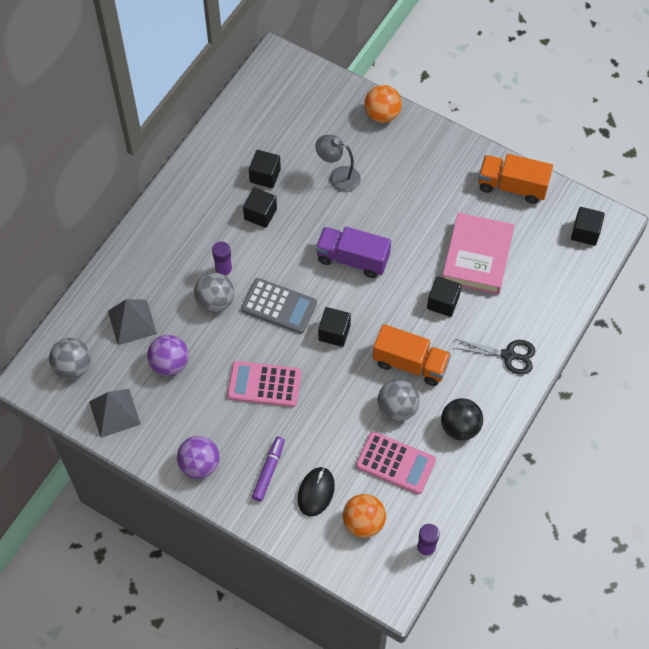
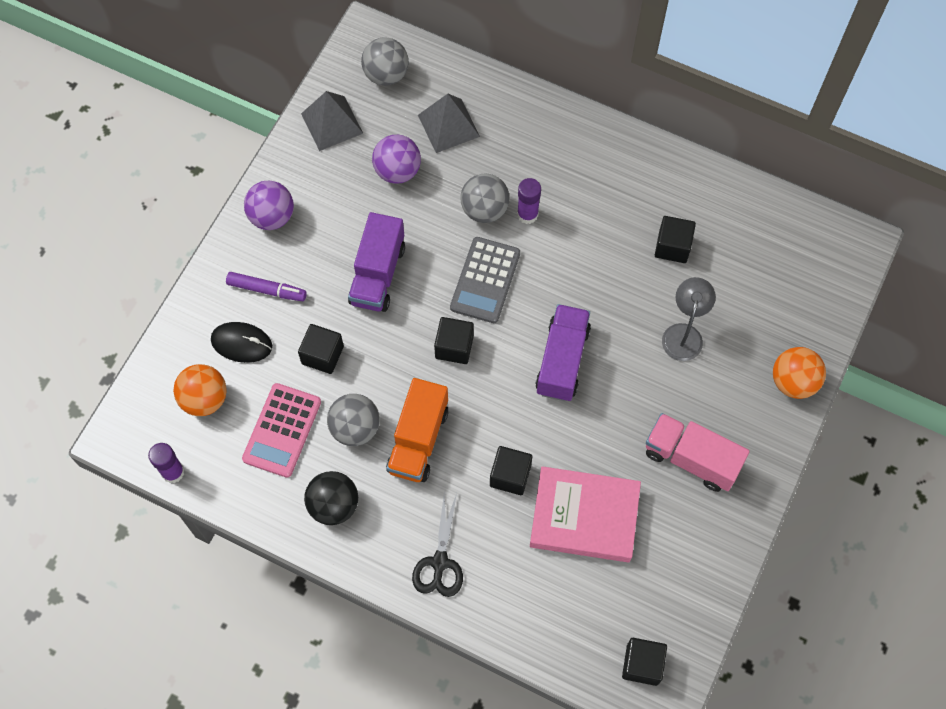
camera: 85 degrees right, 5 degrees up
pink calculator [227,361,301,407] -> purple truck [348,212,405,312]
black cube [243,188,277,228] -> black cube moved to [298,324,344,374]
orange truck [478,154,553,204] -> none
none -> pink truck [646,413,750,492]

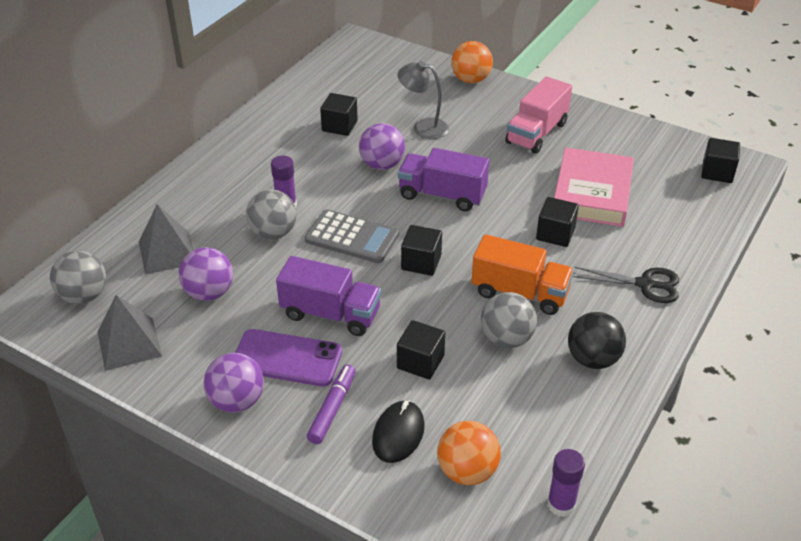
camera: 85 degrees left, 25 degrees down
pink calculator [242,383,321,478] -> none
none -> purple phone [235,329,342,387]
none -> purple ball [359,123,405,170]

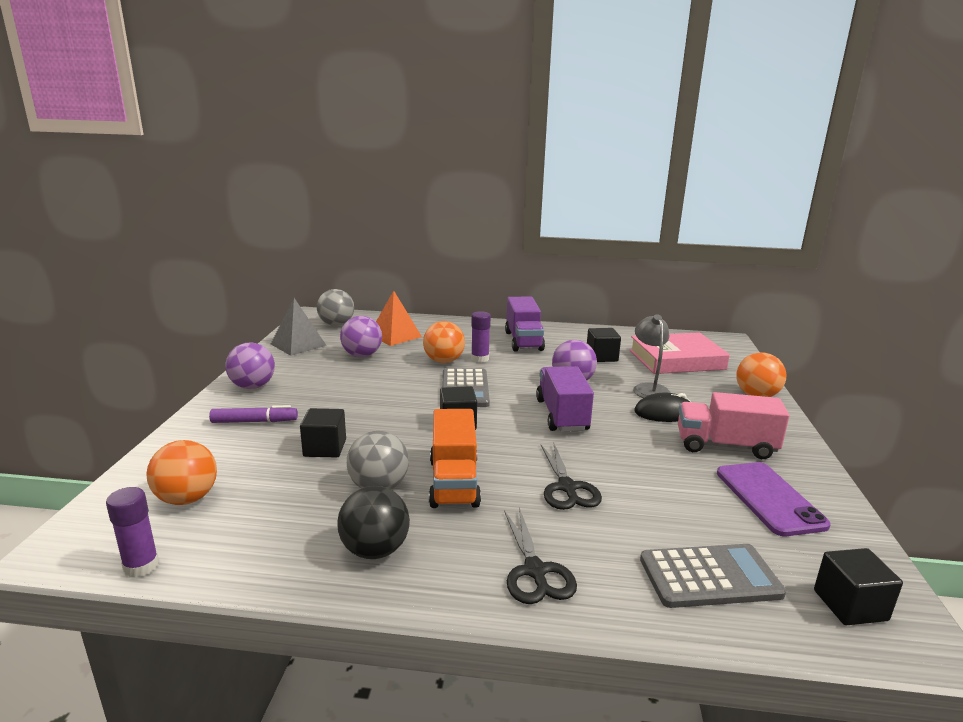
camera: 65 degrees right, 20 degrees down
grey pyramid [139,204,193,275] -> orange pyramid [376,291,422,346]
purple phone [235,329,342,387] -> purple phone moved to [717,462,831,536]
grey ball [246,189,296,240] -> orange ball [423,321,465,363]
purple truck [276,256,381,336] -> purple truck moved to [505,297,545,352]
black mouse [372,401,425,463] -> black mouse moved to [634,393,691,422]
black cube [536,197,579,247] -> black scissors [541,442,602,510]
pink book [554,148,634,227] -> pink book moved to [630,332,730,374]
none -> grey calculator [640,544,786,608]

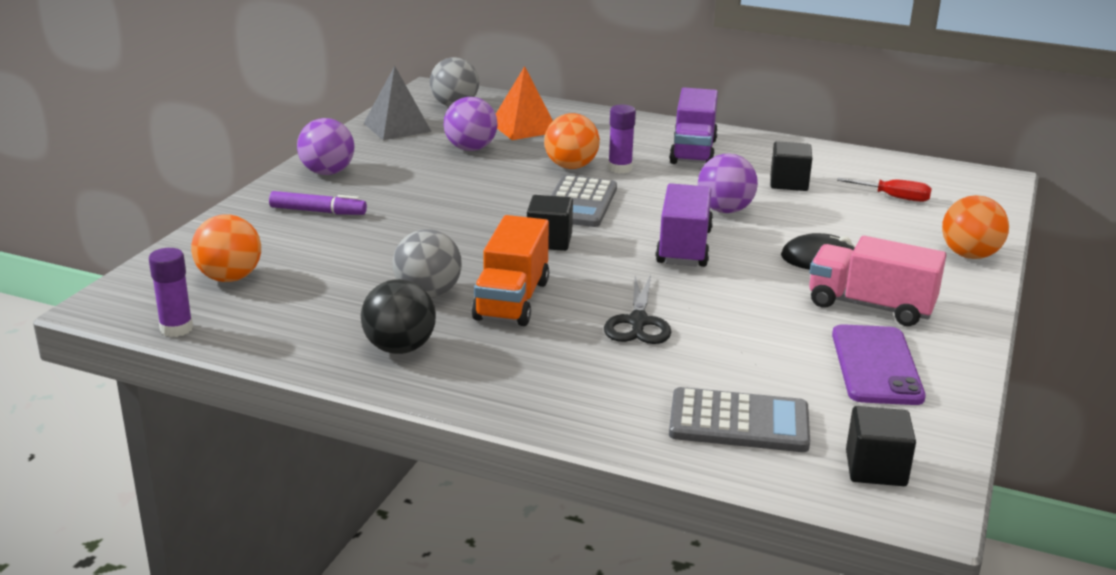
camera: 15 degrees right, 5 degrees up
black cube [300,408,346,458] -> none
black scissors [504,508,577,604] -> none
pink book [630,332,730,374] -> red screwdriver [837,178,932,202]
grey lamp [633,314,671,398] -> none

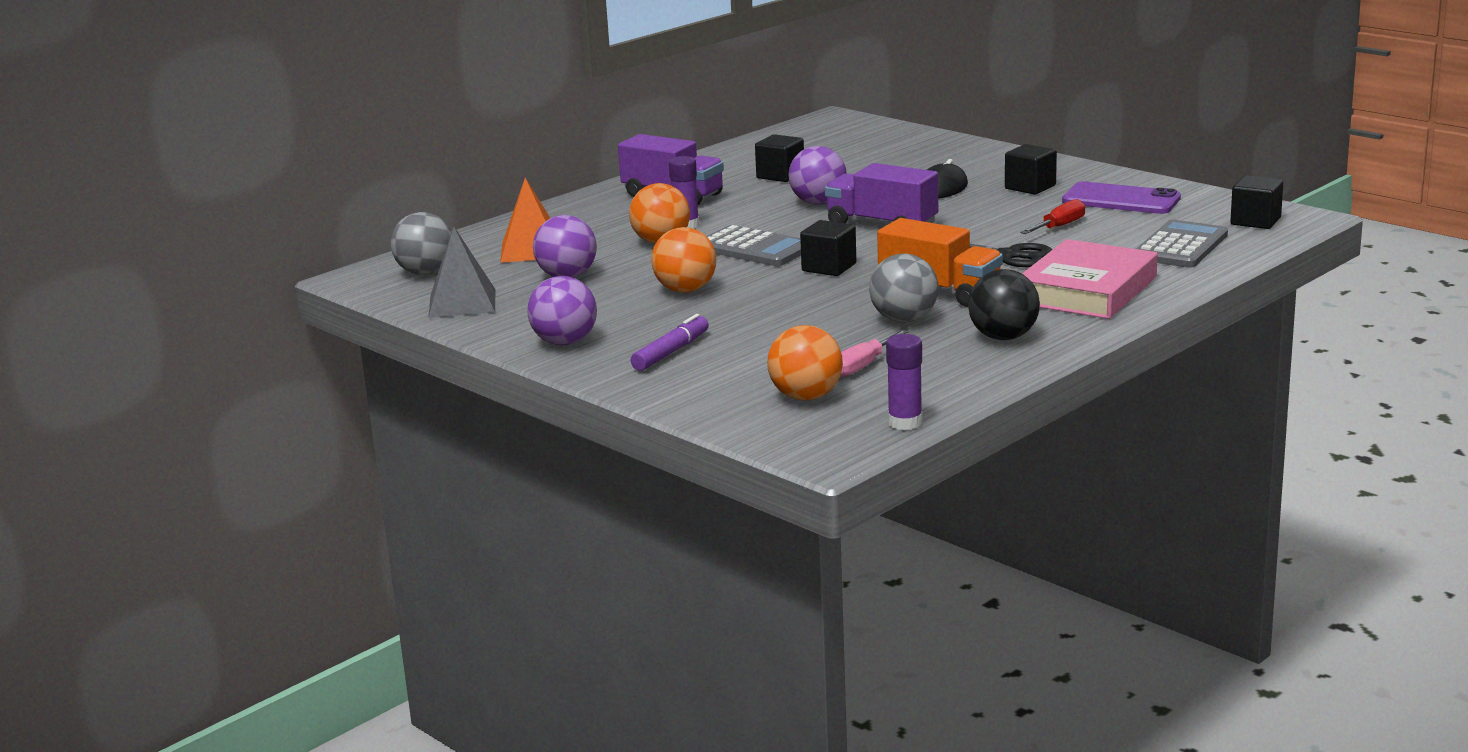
camera: 65 degrees left, 5 degrees down
pink truck [809,236,946,326] -> black cube [1005,144,1057,194]
red screwdriver [837,178,932,202] -> red screwdriver moved to [1020,199,1085,234]
orange ball [942,195,1009,259] -> orange ball moved to [651,227,716,293]
none -> pink screwdriver [840,330,909,377]
none -> pink book [1022,239,1158,319]

